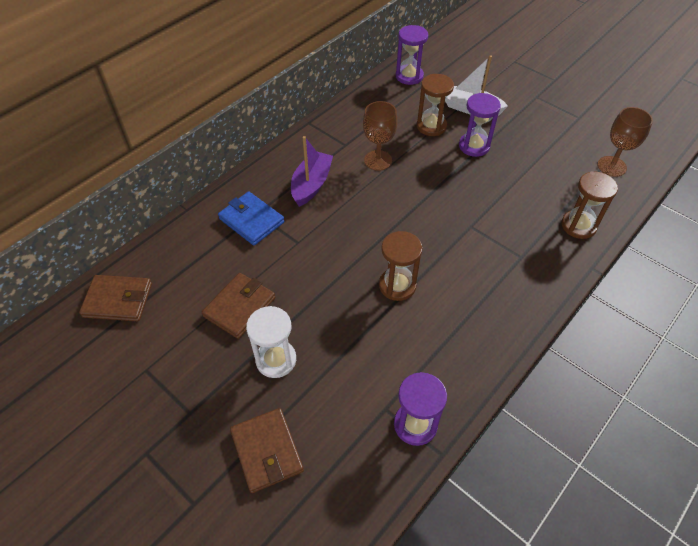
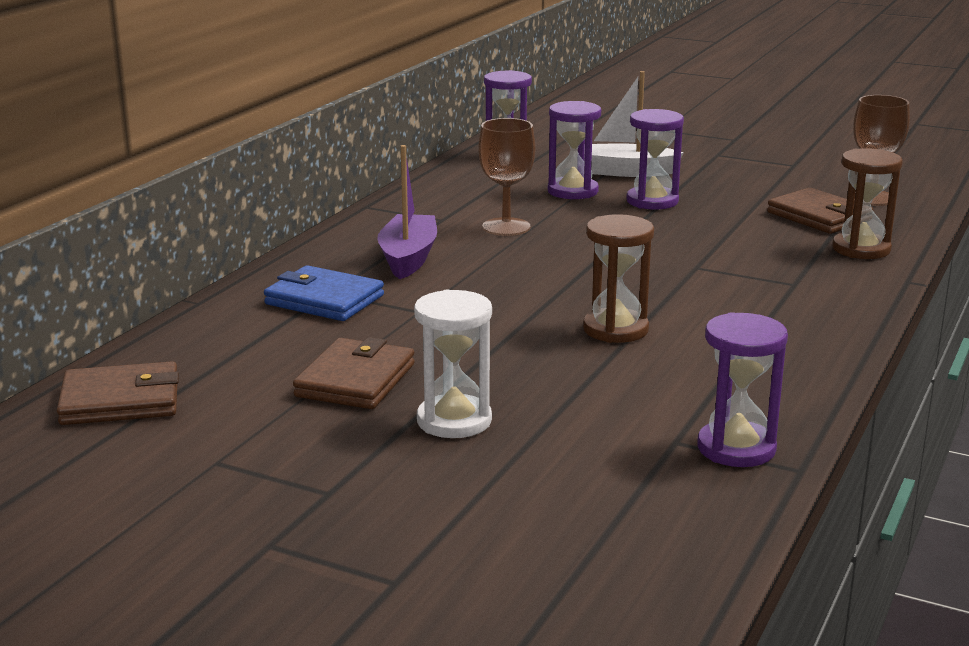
camera: 15 degrees left, 30 degrees down
brown wallet [230,408,304,493] -> brown wallet moved to [767,188,873,234]
brown hourglass [417,74,454,136] -> purple hourglass [548,101,601,199]

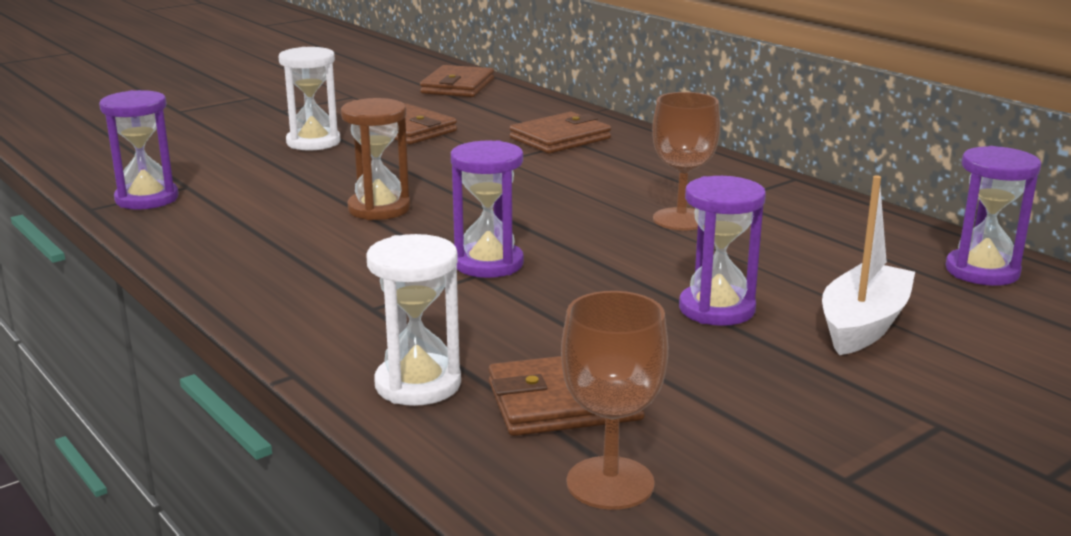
camera: 115 degrees right, 0 degrees up
blue wallet [264,265,384,321] -> brown wallet [510,112,611,154]
purple boat [377,145,437,279] -> none
purple hourglass [548,101,601,199] -> purple hourglass moved to [451,140,524,278]
brown hourglass [832,148,903,259] -> white hourglass [367,234,461,406]

